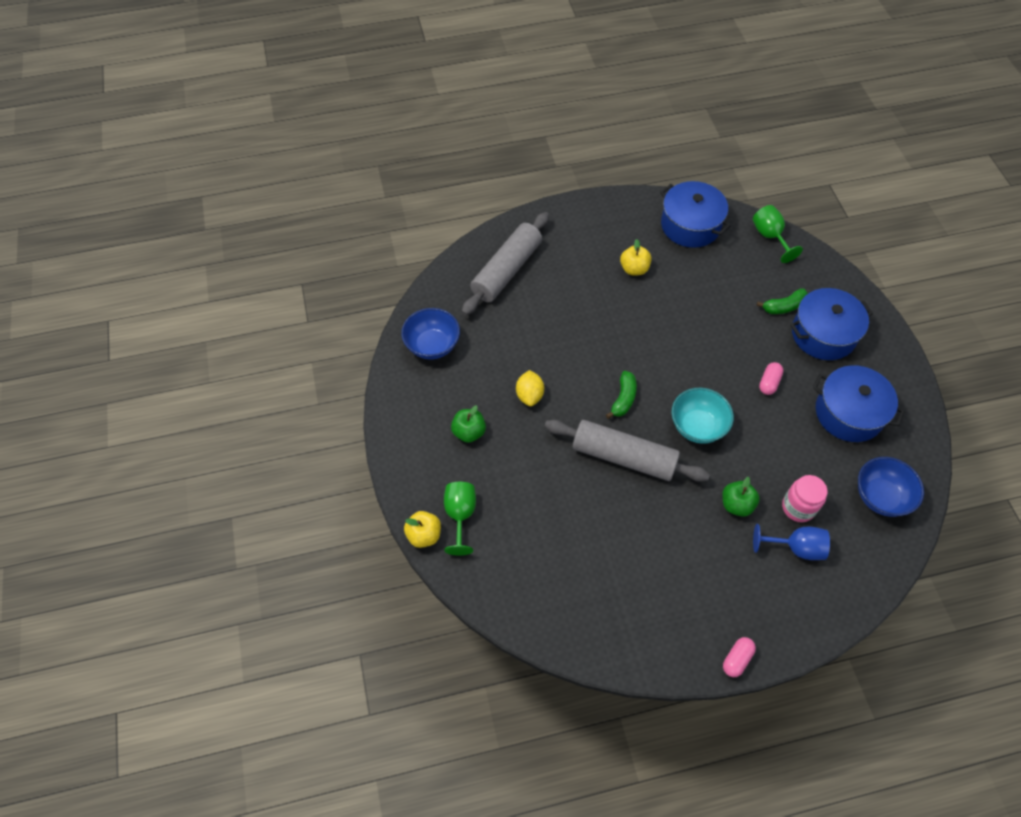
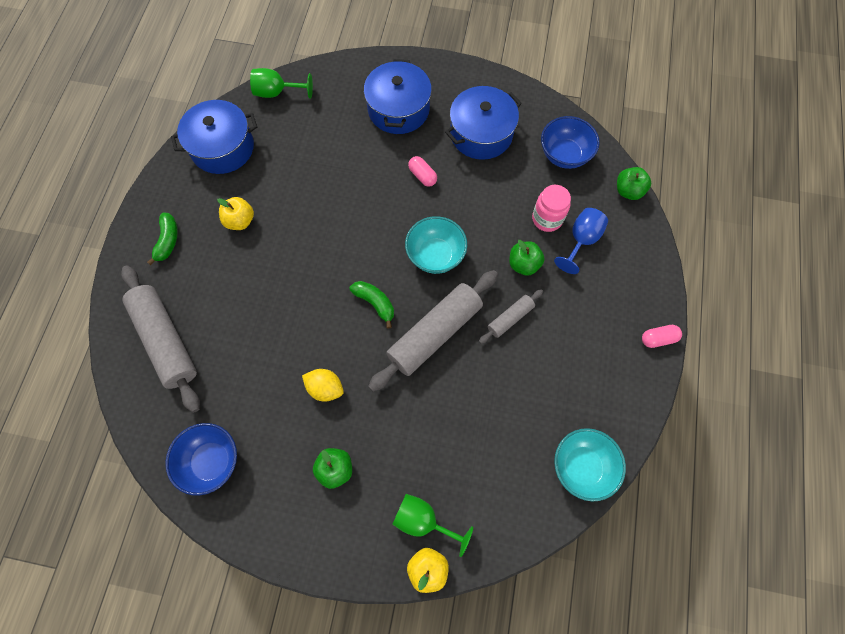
camera: 65 degrees left, 10 degrees up
pink capsule [723,637,756,677] -> pink capsule turned 75 degrees counterclockwise [642,325,682,348]
green banana [756,288,808,314] -> green banana moved to [147,213,178,266]
none -> grey rolling pin [479,289,543,344]
none -> turquoise bowl [554,428,626,501]
none -> green apple [617,167,651,200]

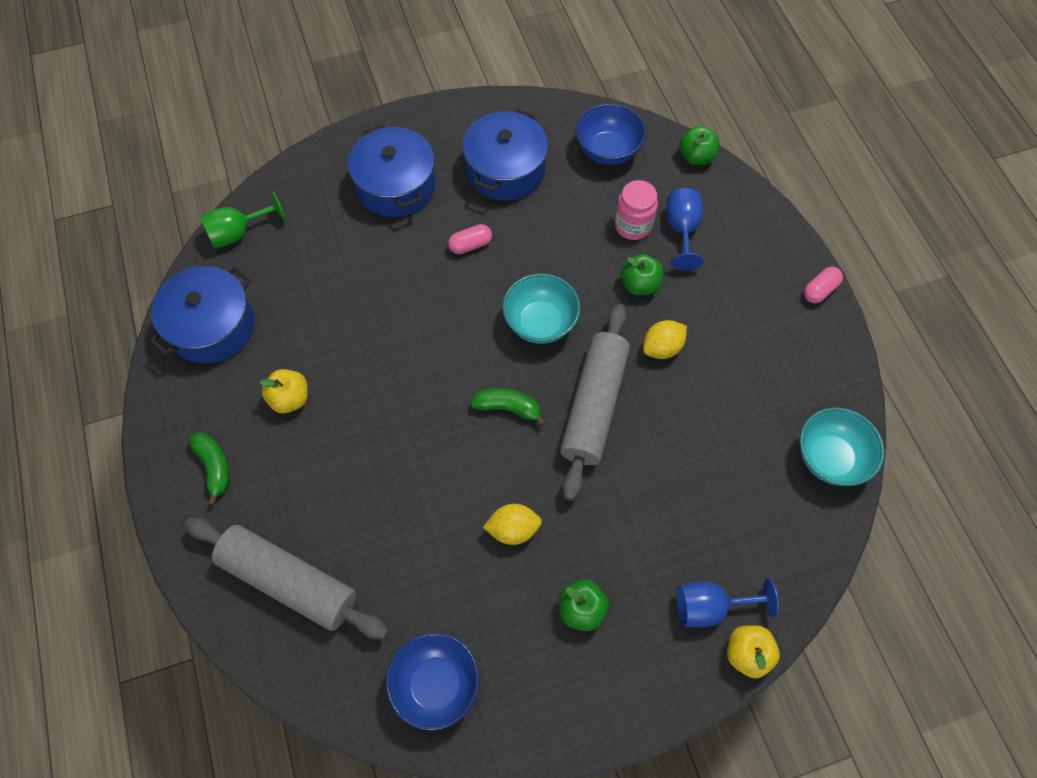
camera: 30 degrees left, 5 degrees down
green goblet [392,494,473,557] -> blue goblet [677,579,779,628]
pink capsule [408,156,437,186] -> pink capsule turned 45 degrees counterclockwise [448,224,492,254]
grey rolling pin [479,289,543,344] -> yellow lemon [643,320,687,359]

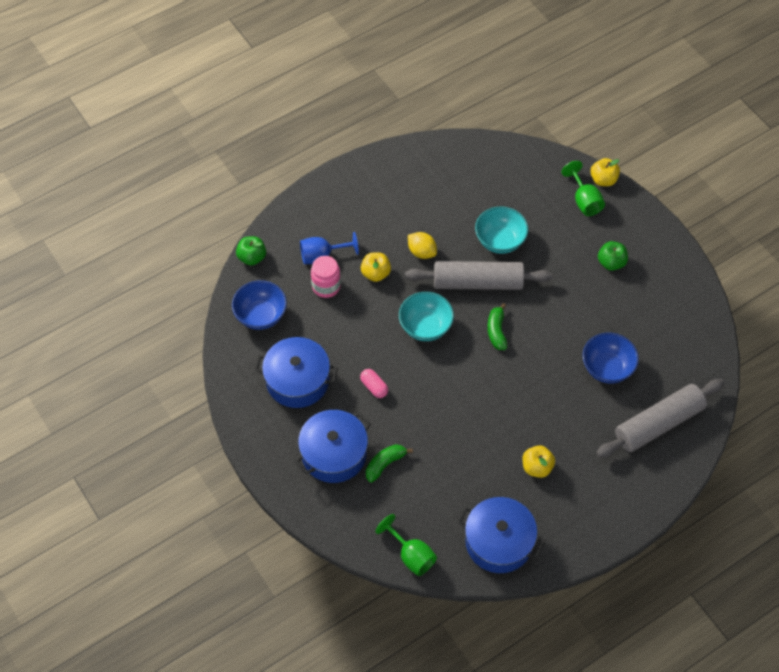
camera: 105 degrees left, 5 degrees down
grey rolling pin [185,518,388,639] -> grey rolling pin turned 45 degrees clockwise [596,379,724,458]
green banana [189,432,230,505] -> green banana moved to [366,444,413,483]
blue bowl [386,632,479,731] -> blue bowl moved to [582,333,639,384]
yellow lemon [483,504,542,545] -> none
green apple [621,254,663,295] -> yellow apple [361,252,391,282]
blue goblet [677,579,779,628] -> green goblet [562,161,605,216]
turquoise bowl [800,408,884,486] -> turquoise bowl moved to [475,206,529,254]
pink capsule [804,267,843,303] -> none

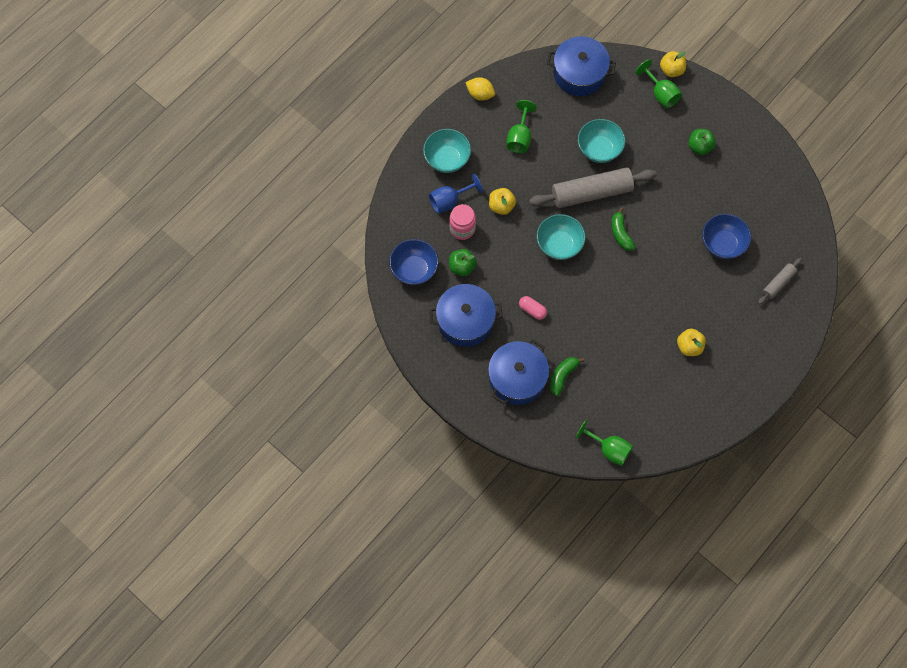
camera: 15 degrees left, 10 degrees up
green apple [236,236,266,266] -> green apple moved to [449,249,477,276]
yellow lemon [408,232,437,259] -> yellow lemon moved to [466,77,495,101]
blue pot [458,497,545,573] -> blue pot moved to [547,36,616,96]
grey rolling pin [596,379,724,458] -> grey rolling pin [758,258,802,305], size x0.50
none -> turquoise bowl [423,129,471,173]
none -> green goblet [507,100,537,153]

